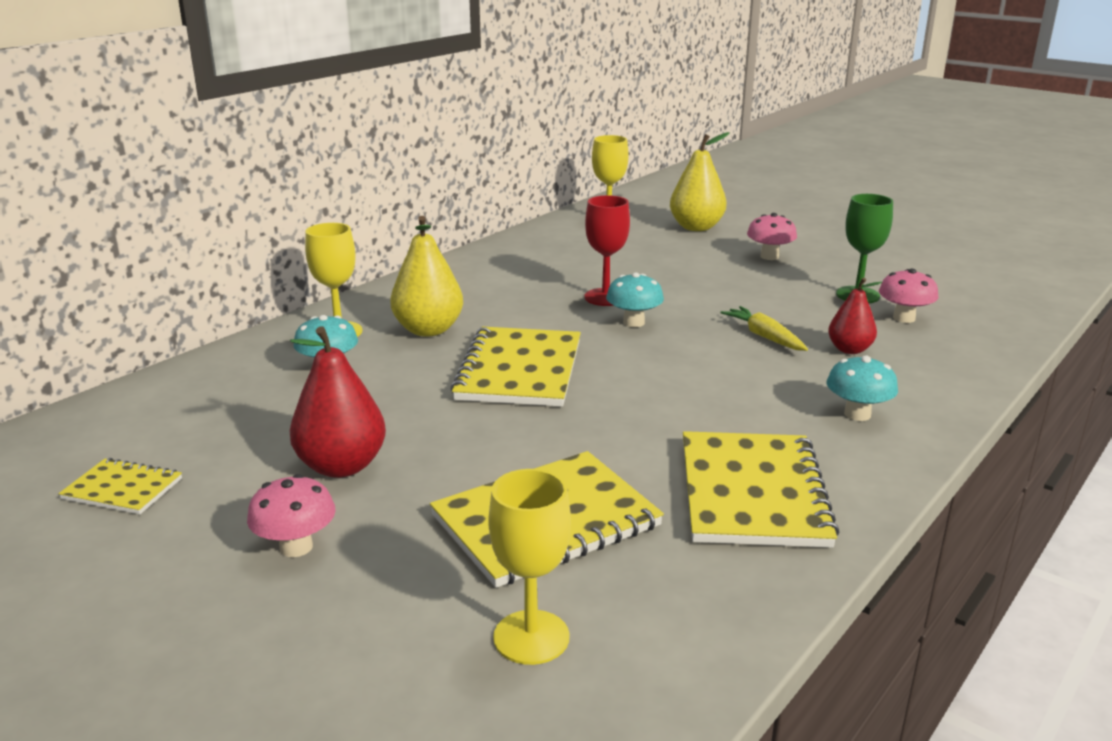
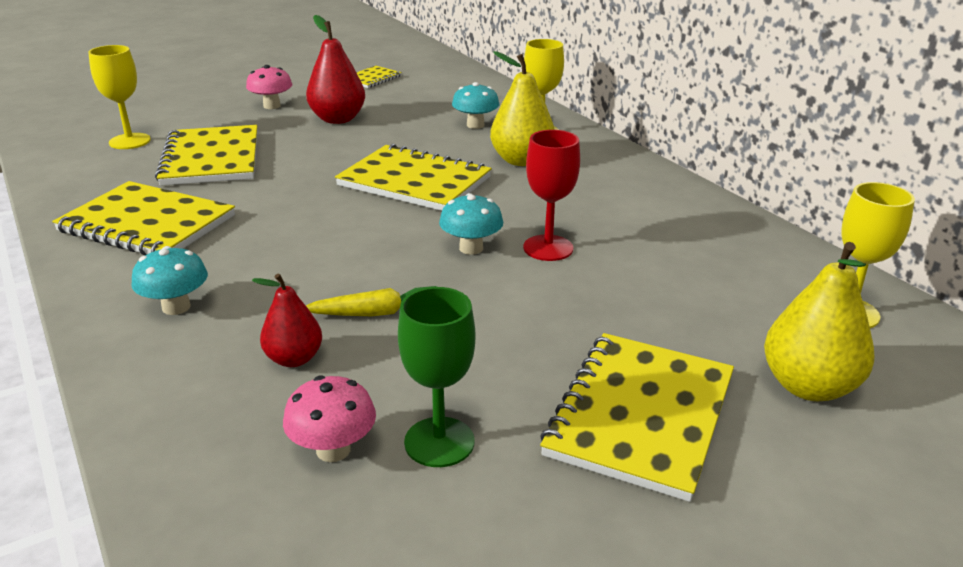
camera: 110 degrees right, 5 degrees up
pink mushroom [747,213,797,260] -> yellow notebook [540,333,734,502]

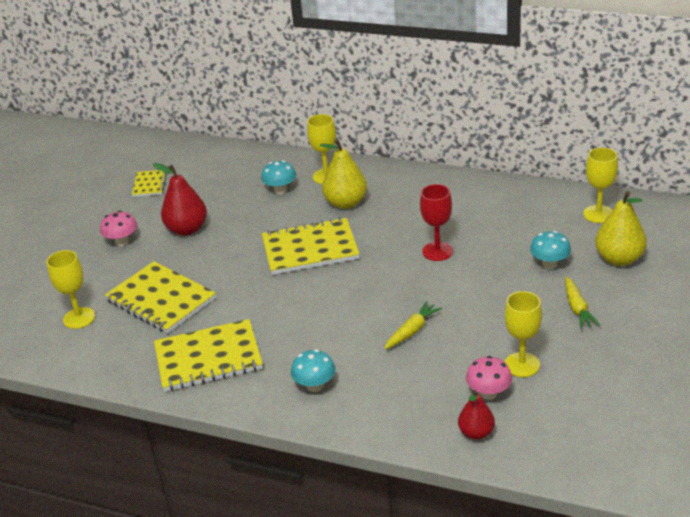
camera: 35 degrees left, 5 degrees up
red pear [252,274,322,367] -> red pear moved to [458,390,495,440]
green goblet [398,287,475,467] -> yellow goblet [505,291,542,377]
turquoise mushroom [439,193,503,255] -> turquoise mushroom moved to [530,231,571,269]
yellow notebook [540,333,734,502] -> yellow carrot [565,276,600,329]

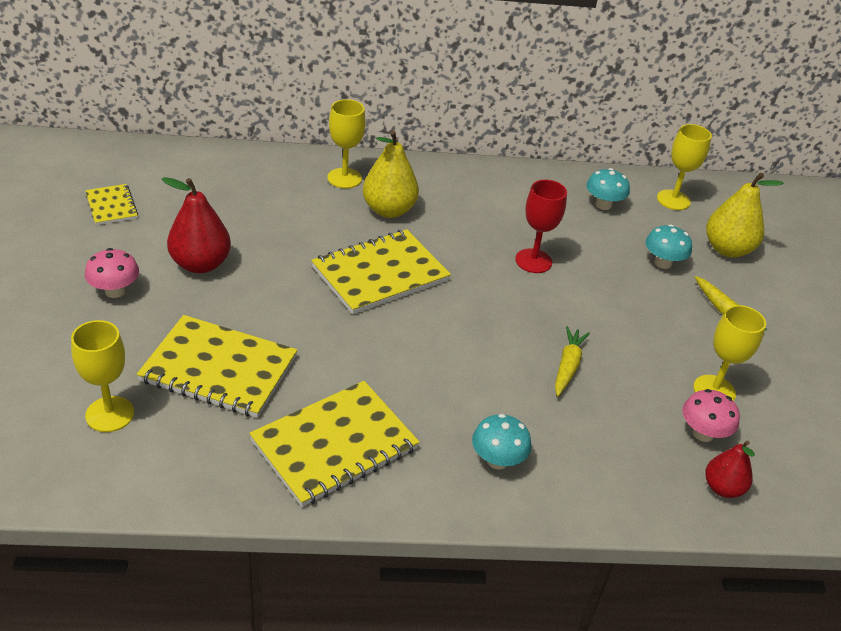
camera: 30 degrees left, 5 degrees up
turquoise mushroom [261,160,296,194] -> turquoise mushroom moved to [586,168,630,210]

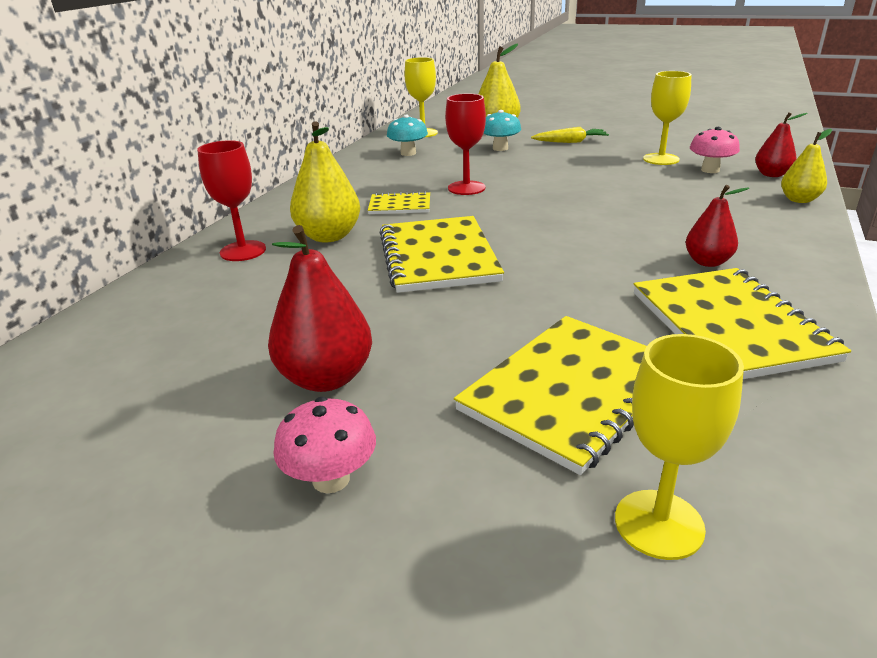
camera: 60 degrees left, 10 degrees down
yellow notebook [85,184,138,225] -> yellow notebook moved to [368,191,430,214]
yellow goblet [328,99,366,188] -> red goblet [197,140,266,261]
turquoise mushroom [472,414,531,469] -> none
yellow carrot [555,326,590,396] -> none
none -> red pear [686,185,749,267]
none -> yellow pear [781,129,832,203]

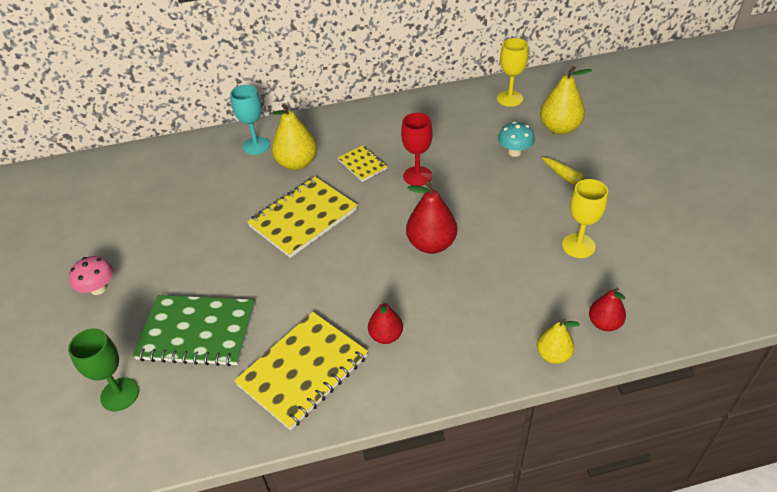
camera: 55 degrees right, 15 degrees up
red goblet [197,140,266,261] -> turquoise goblet [230,85,270,155]
red pear [268,225,372,392] -> red pear moved to [406,182,457,254]
turquoise mushroom [387,115,428,156] -> none
yellow notebook [454,316,646,475] -> green notebook [133,295,255,367]
yellow goblet [615,334,744,560] -> green goblet [68,329,139,411]
pink mushroom [690,127,740,173] -> none

